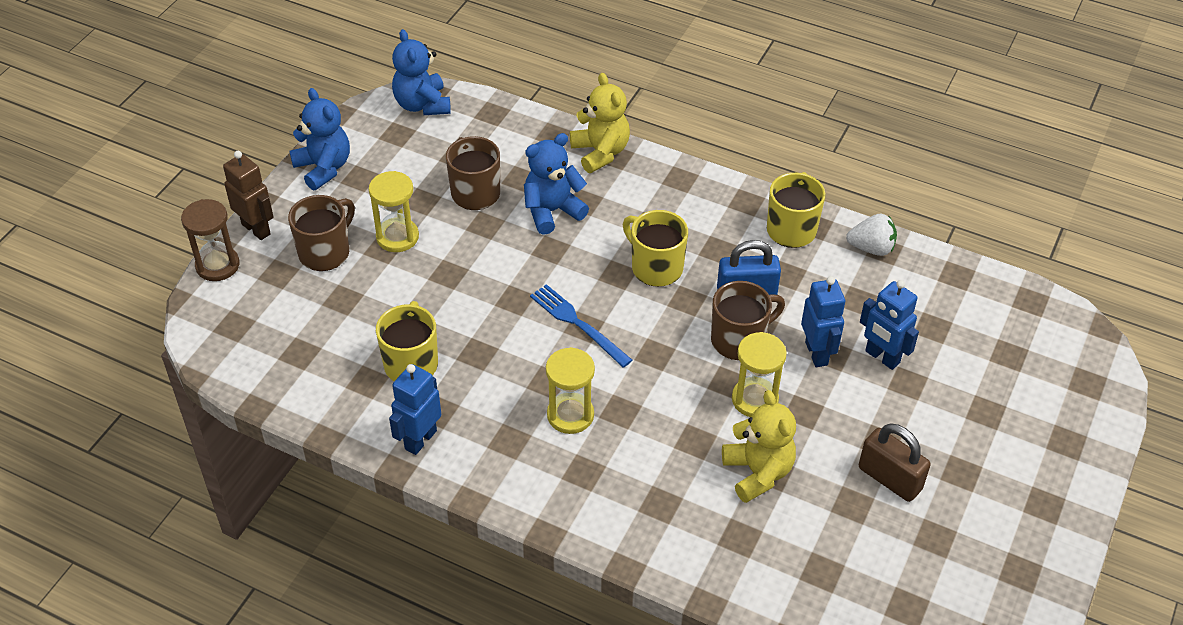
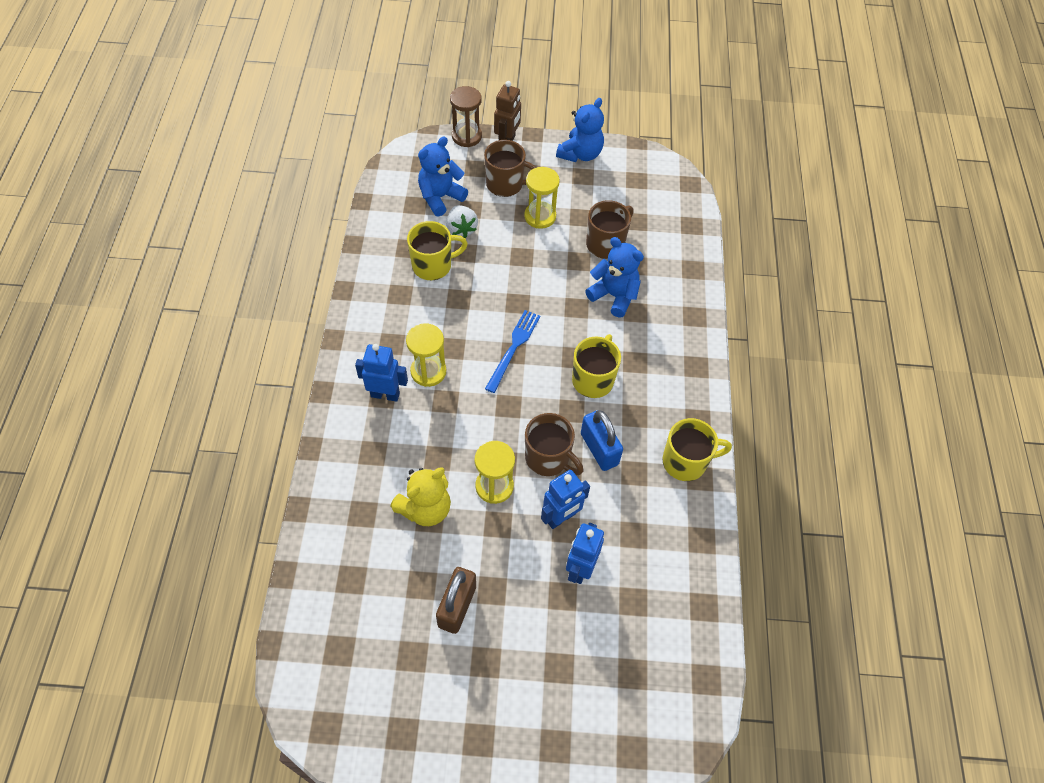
camera: 65 degrees right, 10 degrees up
blue robot [389,364,442,455] -> blue robot moved to [355,344,408,402]
blue teddy bear [392,29,451,115] -> blue teddy bear moved to [418,137,468,217]
yellow teddy bear [570,73,630,173] -> none
white strawberry [846,214,897,256] -> white strawberry moved to [446,205,478,238]

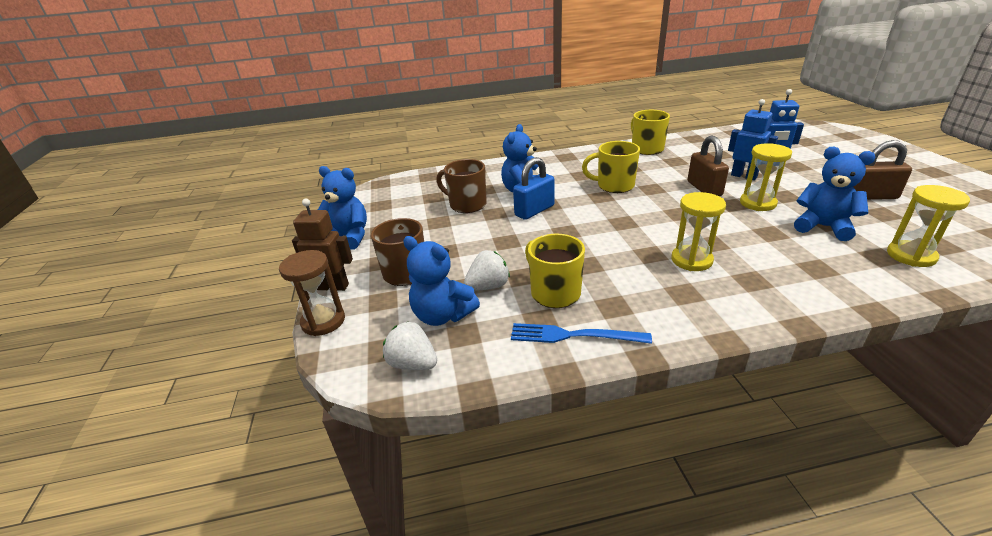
camera: 100 degrees left, 25 degrees down
blue robot [355,344,408,402] -> none
yellow teddy bear [390,467,451,526] -> blue teddy bear [794,147,875,241]
blue fork [485,310,540,393] -> blue fork moved to [511,323,652,344]
yellow hourglass [524,167,560,229] -> yellow hourglass moved to [887,185,970,267]
brown mug [525,413,583,476] -> brown padlock [688,136,729,196]
blue padlock [581,410,623,471] -> blue padlock moved to [513,157,555,220]
none -> white strawberry [383,322,437,370]

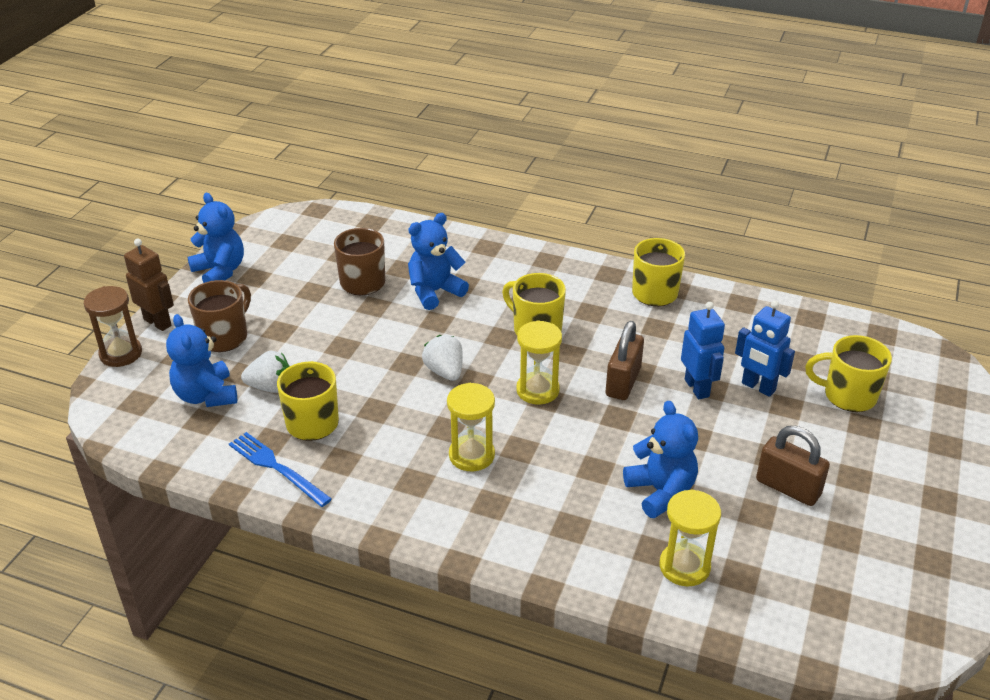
camera: 30 degrees right, 5 degrees up
white strawberry [383,322,437,370] -> white strawberry moved to [422,335,463,381]
blue padlock [513,157,555,220] -> none
yellow hourglass [740,143,792,211] -> yellow hourglass moved to [516,320,562,405]
none -> yellow mug [805,335,892,412]

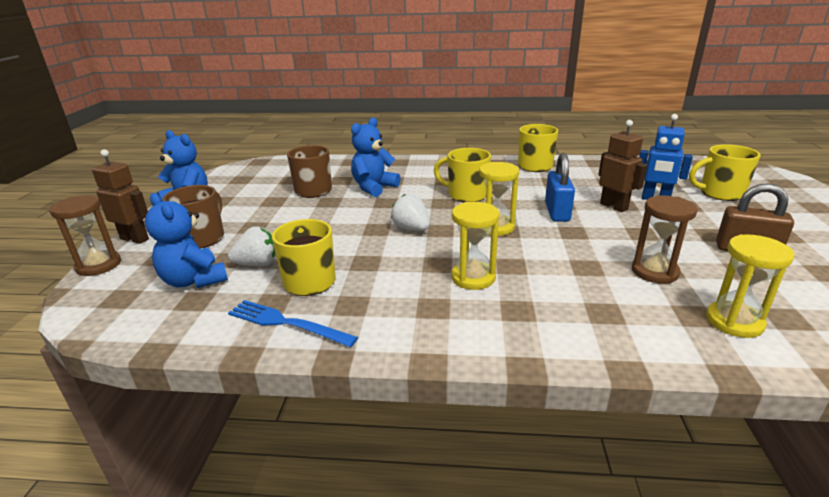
camera: 15 degrees left, 10 degrees down
brown padlock [606,321,644,400] -> blue padlock [545,153,575,222]
blue teddy bear [623,401,698,518] -> brown hourglass [632,196,698,284]
blue robot [681,302,725,399] -> brown robot [598,120,647,212]

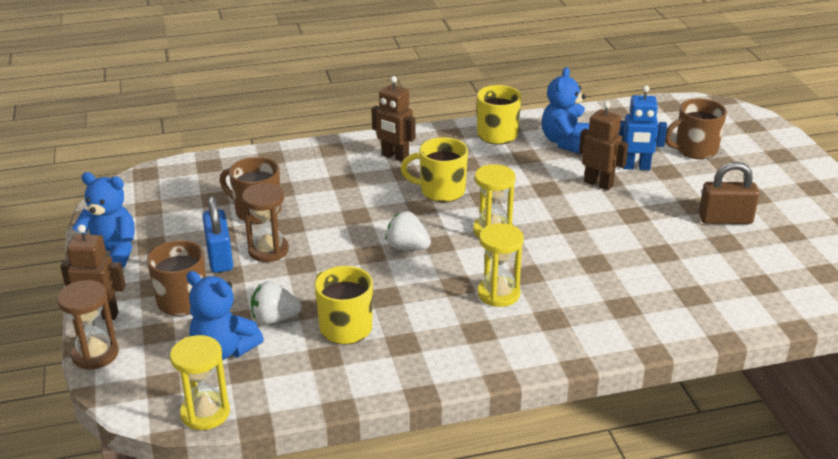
camera: 20 degrees left, 5 degrees up
white strawberry [228,226,276,266] -> white strawberry turned 150 degrees counterclockwise [251,281,302,325]
blue fork [228,300,358,347] -> none
blue teddy bear [351,117,401,197] -> blue teddy bear moved to [541,67,589,154]
blue padlock [545,153,575,222] -> blue padlock moved to [202,196,233,273]
brown hourglass [632,196,698,284] -> brown hourglass moved to [242,183,289,262]
yellow mug [689,144,760,201] -> brown mug [665,98,727,159]
yellow hourglass [706,234,794,338] -> yellow hourglass moved to [170,335,230,430]
none -> brown robot [372,76,415,162]

